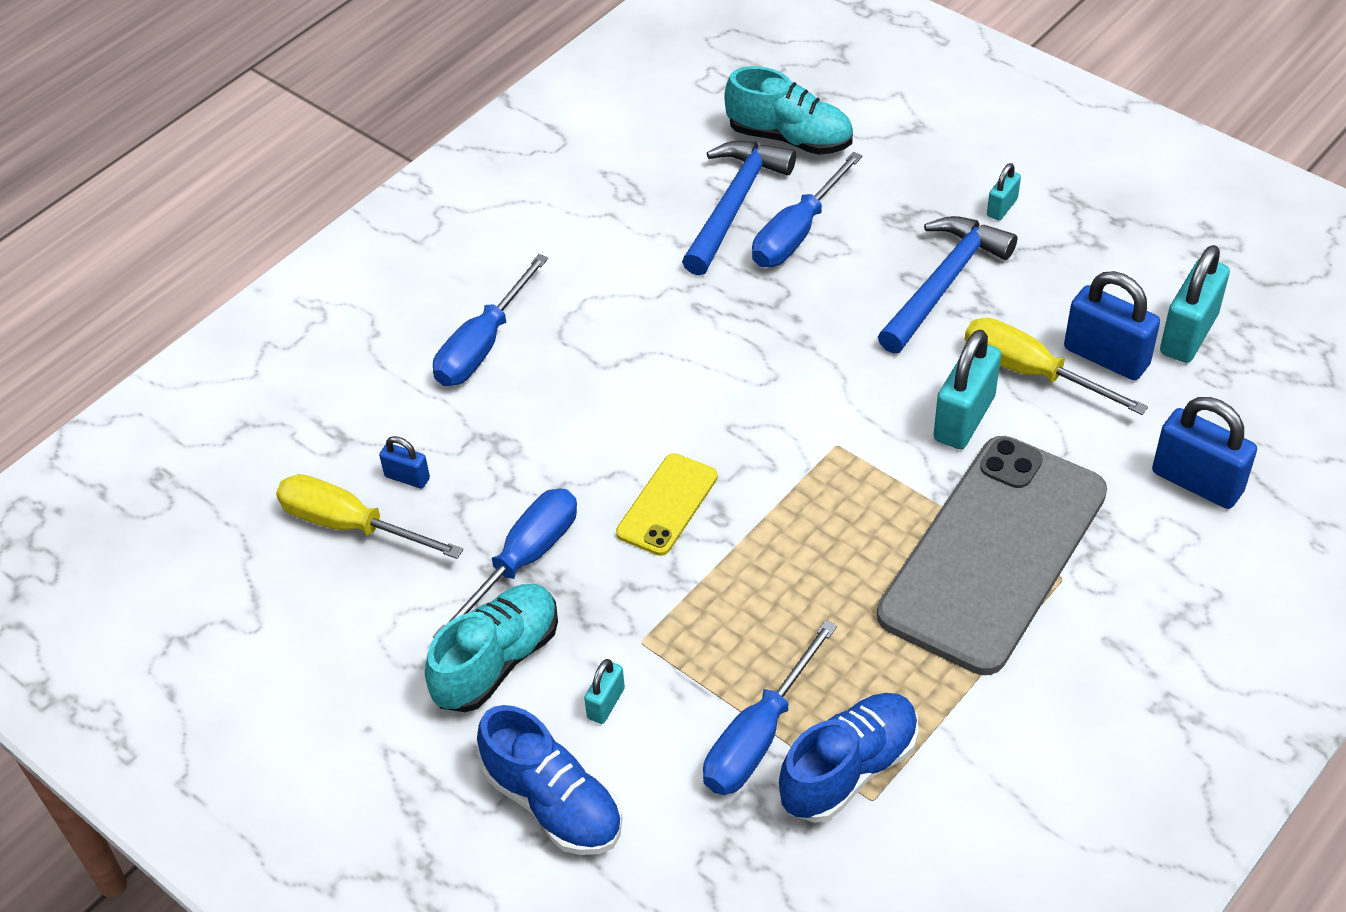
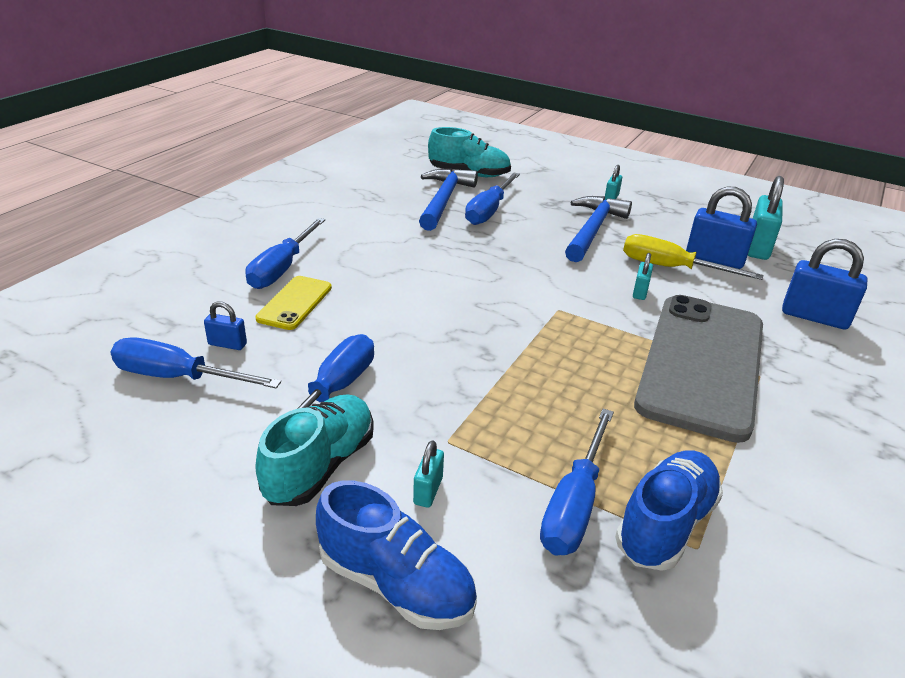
camera: 15 degrees left, 15 degrees down
yellow screwdriver [276,474,463,559] -> blue screwdriver [111,337,281,388]
yellow phone [616,453,718,556] -> yellow phone moved to [255,276,332,330]
turquoise padlock [934,329,1001,449] -> turquoise padlock [633,253,653,300], size x0.52

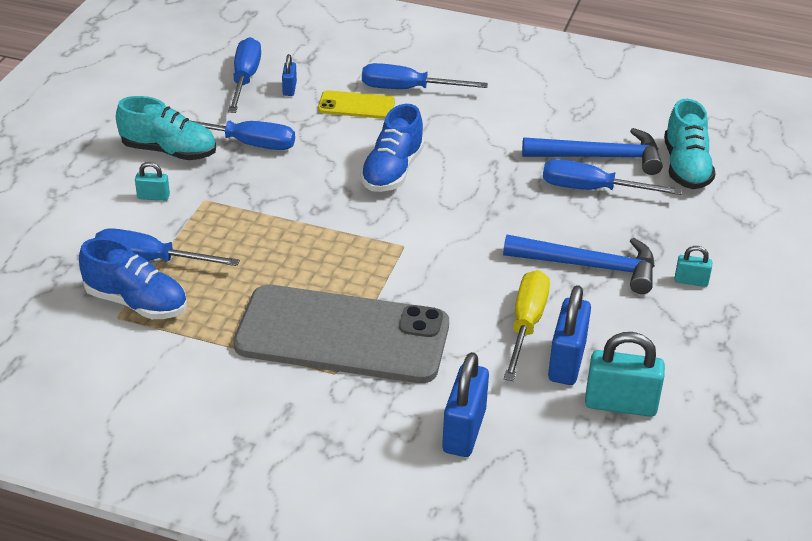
camera: 80 degrees right, 5 degrees up
blue shoe [316,480,477,630] -> blue shoe moved to [360,104,424,192]
turquoise padlock [633,253,653,300] -> none

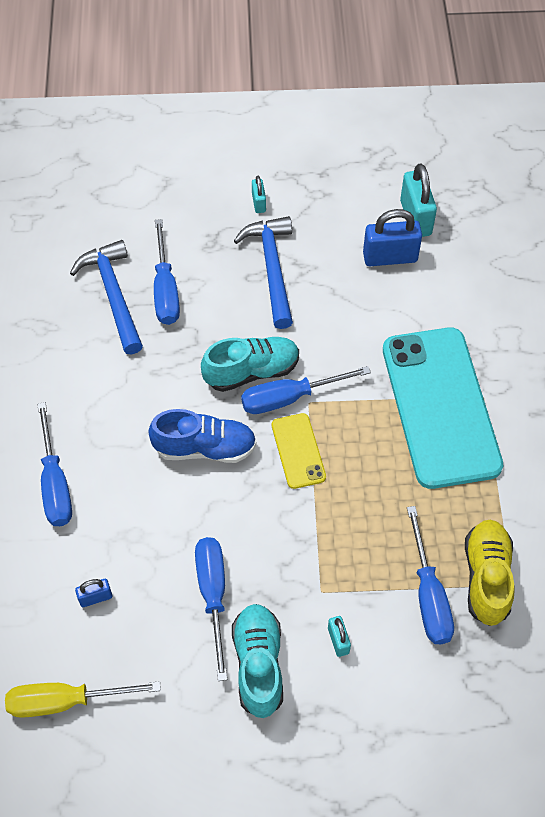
camera: 110 degrees left, 20 degrees up
blue shoe [79,238,187,319] -> yellow shoe [465,520,515,626]
blue screwdriver [228,37,261,113] -> blue screwdriver moved to [241,366,371,414]
grey phone [233,284,449,383] -> turquoise phone [383,327,503,489]
yellow phone [318,90,395,119] -> yellow phone moved to [272,413,326,489]
blue padlock [442,352,489,457] -> none
yellow screwdriver [504,270,550,381] -> yellow screwdriver moved to [5,681,161,718]
turquoise shoe [664,99,715,189] -> turquoise shoe moved to [201,337,299,392]

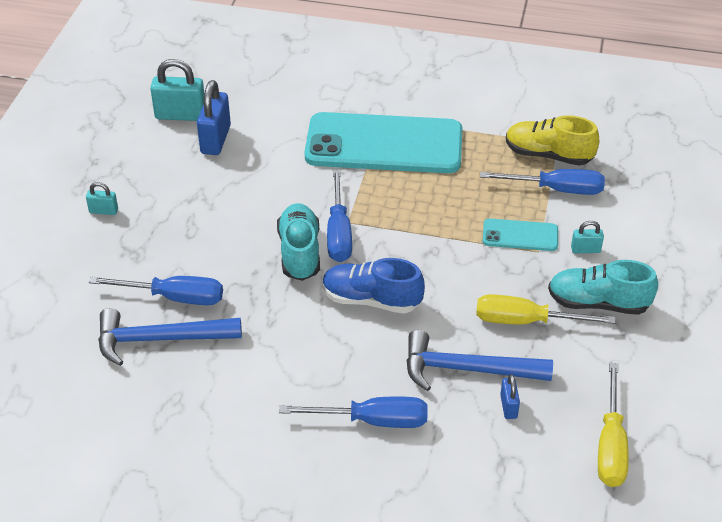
camera: 75 degrees left, 15 degrees down
blue shoe [148,409,257,463] -> blue shoe turned 90 degrees counterclockwise [323,258,425,314]
blue screwdriver [195,537,227,681] -> yellow screwdriver [476,294,615,324]
blue hammer [234,216,293,329] -> blue hammer moved to [406,330,553,391]
yellow phone [272,413,326,489] -> none
none -> turquoise phone [483,218,558,251]

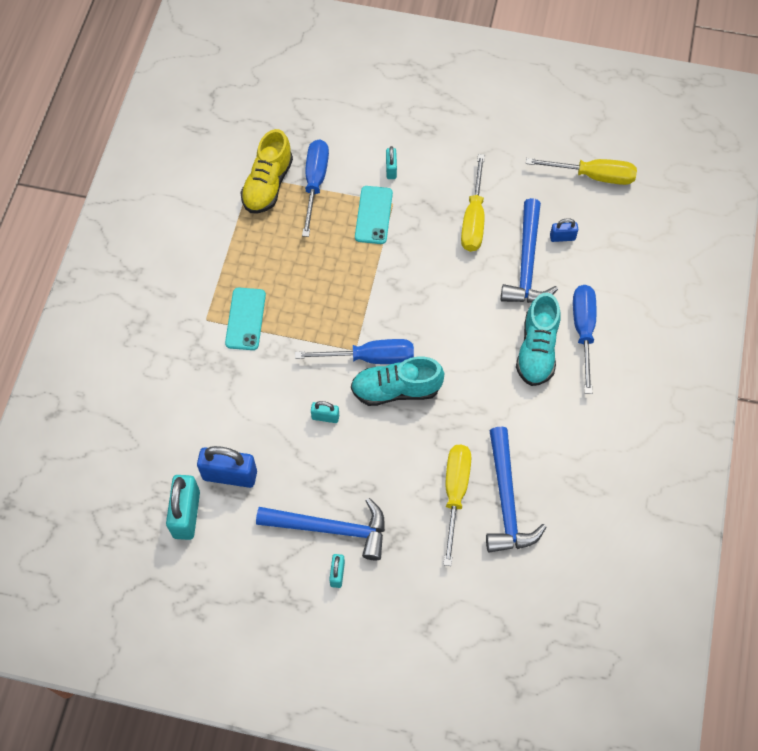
camera: 90 degrees left, 20 degrees up
blue screwdriver [89,276,223,305] -> yellow screwdriver [443,445,471,566]
turquoise phone [304,112,463,173] -> turquoise phone [225,288,266,350], size x0.45
blue shoe [323,258,425,314] -> none
turquoise shoe [548,260,658,315] -> turquoise shoe moved to [516,293,560,386]
none -> blue hammer [256,498,385,561]
none -> turquoise padlock [311,401,339,423]

